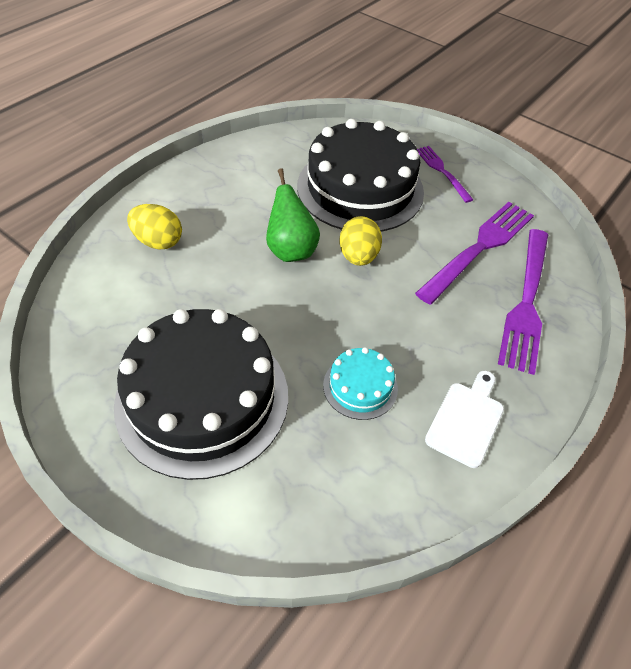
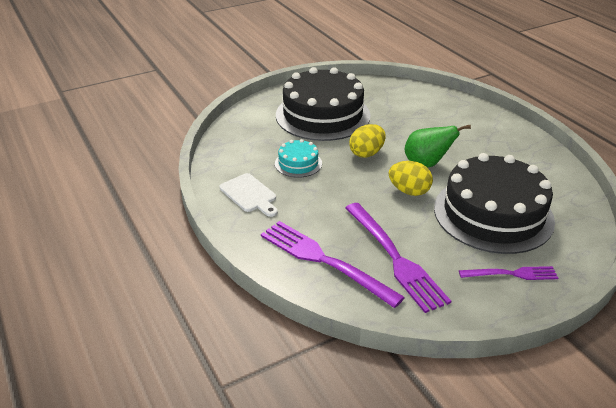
camera: 115 degrees right, 15 degrees down
yellow egg [127,204,182,250] -> yellow egg moved to [349,124,385,158]

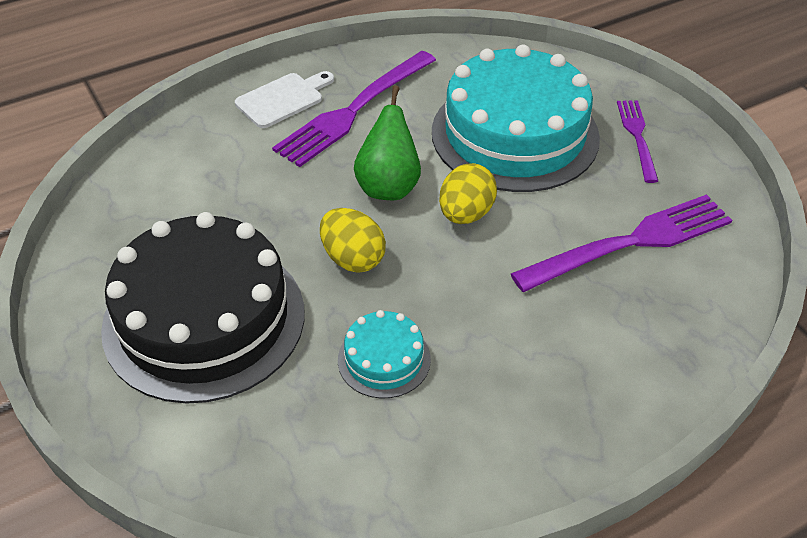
camera: 90 degrees left, 10 degrees up
white cutting board [220,173,278,217] -> white cutting board moved to [235,71,334,128]
purple fork [261,221,405,308] -> purple fork moved to [272,51,436,167]
black cake [434,153,555,254] -> turquoise cake [432,44,600,192]

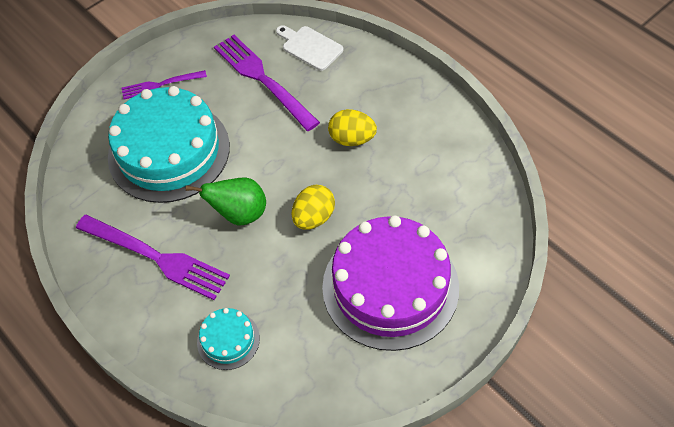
camera: 100 degrees left, 10 degrees up
black cake [101,212,304,404] -> purple cake [322,215,459,351]
white cutting board [235,71,334,128] -> white cutting board moved to [276,25,343,71]
turquoise cake [338,310,431,398] -> turquoise cake moved to [197,308,260,370]
yellow egg [439,163,497,224] -> yellow egg moved to [328,109,377,146]

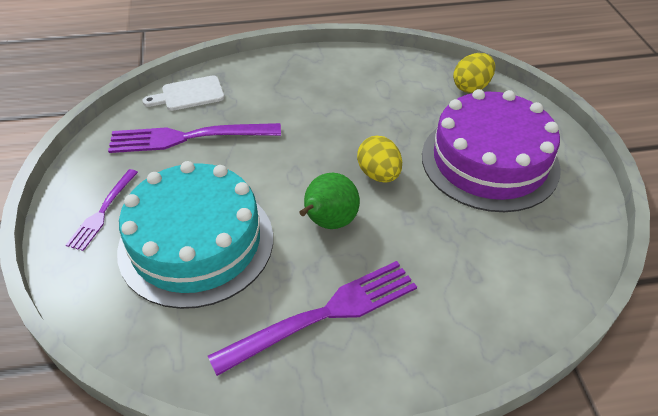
camera: 60 degrees left, 10 degrees down
turquoise cake [197,308,260,370] -> none
yellow egg [328,109,377,146] -> yellow egg moved to [453,53,495,93]

